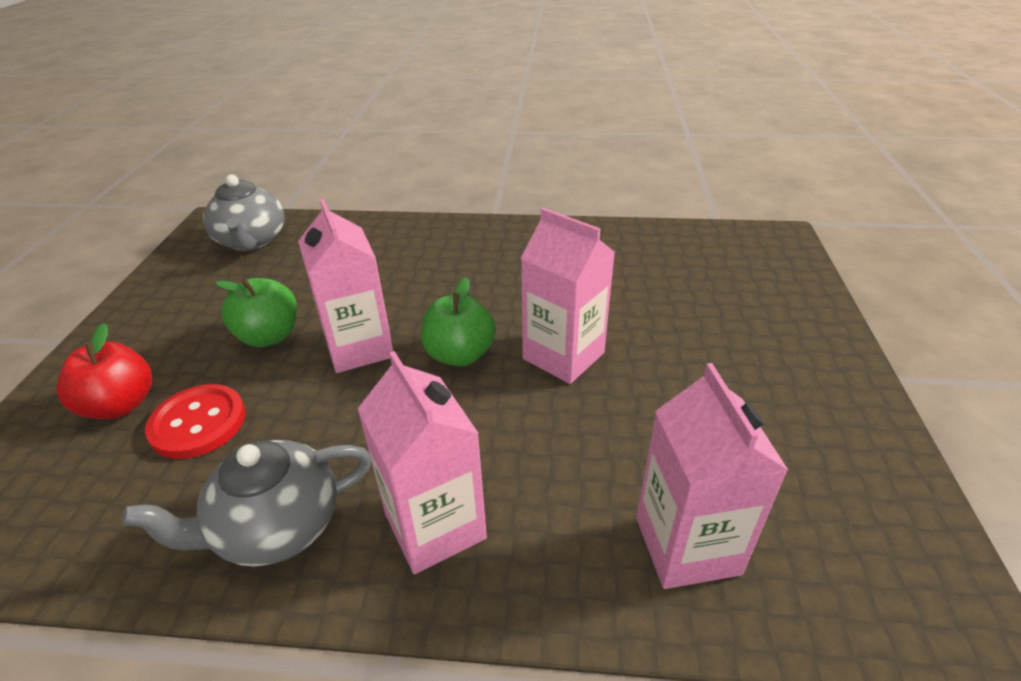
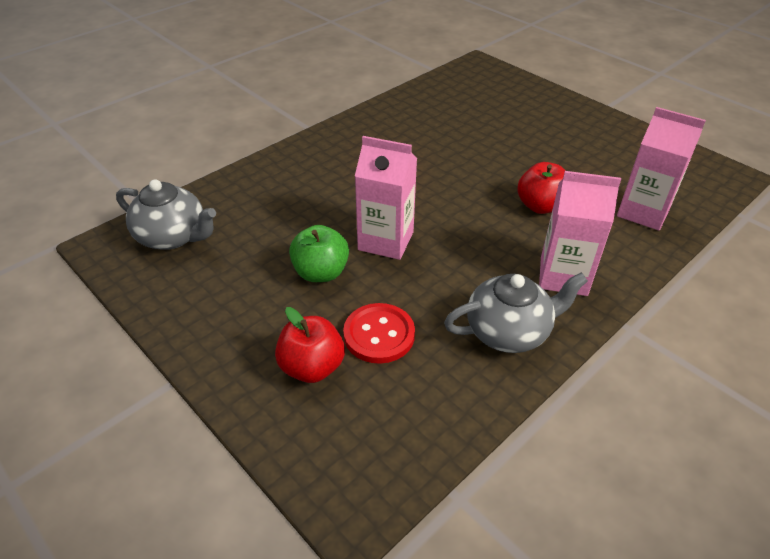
camera: 50 degrees left, 5 degrees up
grey teapot [122,440,371,566] -> grey teapot turned 120 degrees counterclockwise [444,272,588,353]
green apple [421,277,496,366] -> none
pink carton [521,208,615,384] -> none
none -> red apple [517,162,565,214]

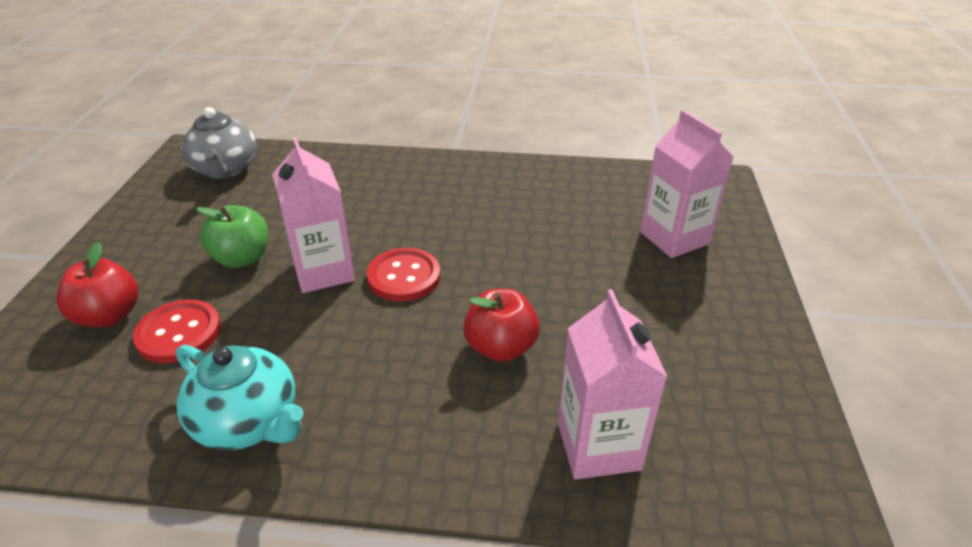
camera: 50 degrees right, 5 degrees down
grey teapot [444,272,588,353] -> turquoise teapot [176,345,304,450]
pink carton [539,171,621,296] -> pink carton moved to [640,110,734,258]
none -> red button [367,248,441,302]

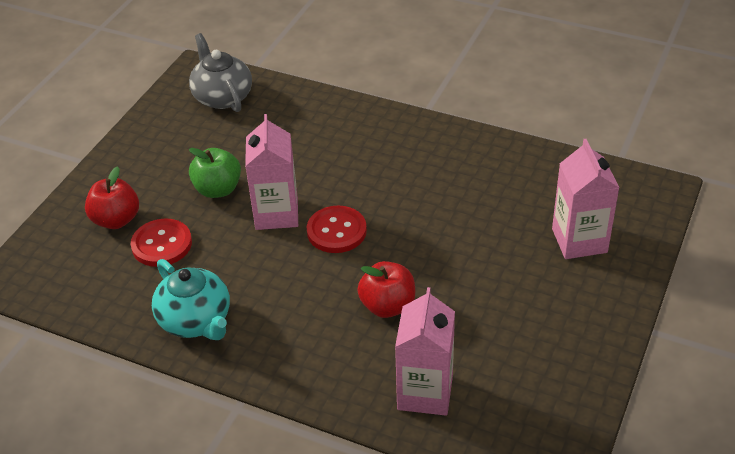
camera: 20 degrees right, 5 degrees up
grey teapot [181,107,257,179] -> grey teapot turned 150 degrees clockwise [189,33,252,112]

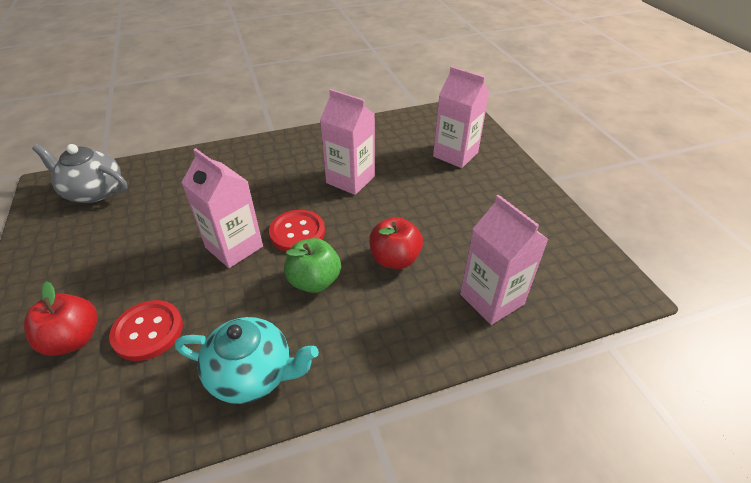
camera: 45 degrees left, 0 degrees up
green apple [189,148,241,198] -> green apple moved to [284,238,341,293]
none -> pink carton [320,89,375,195]

